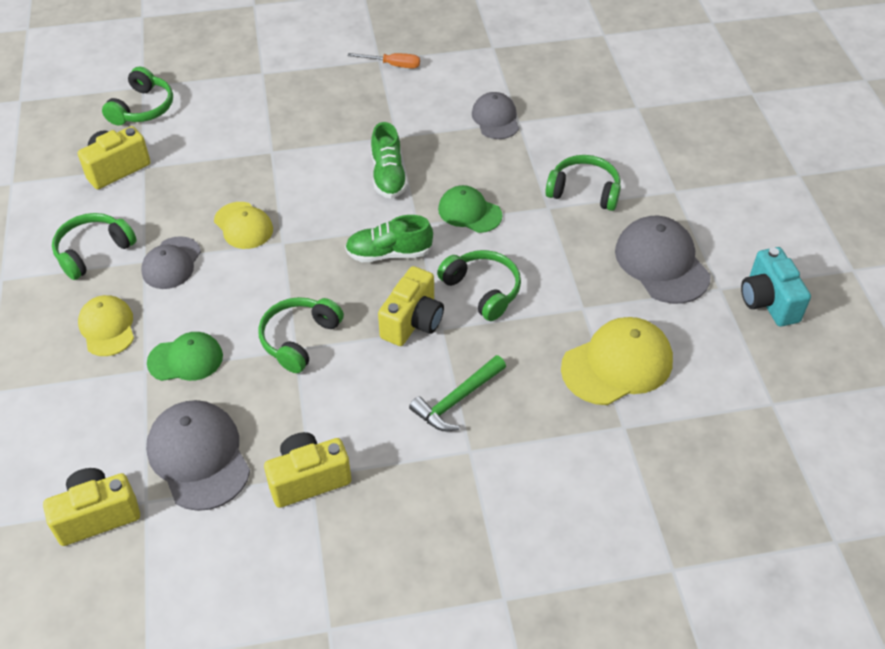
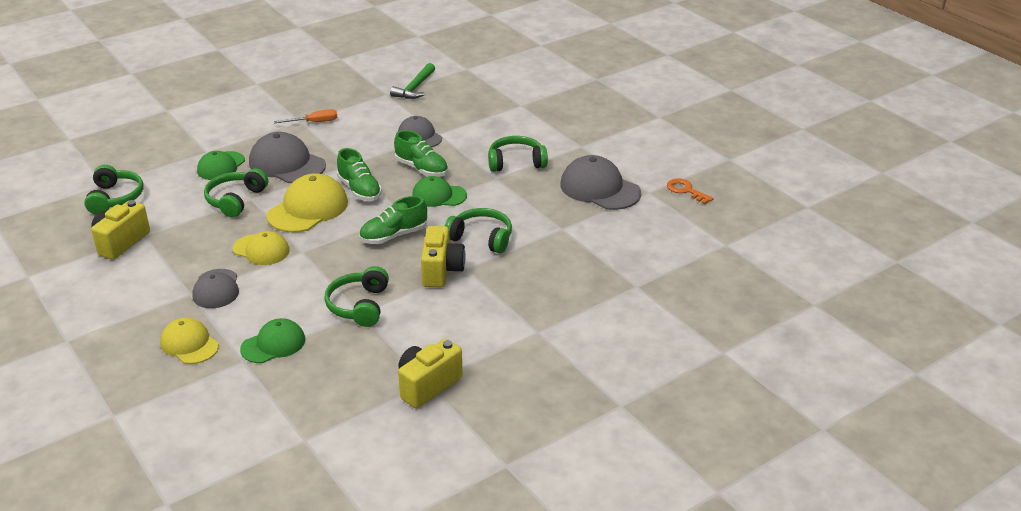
camera: 25 degrees left, 15 degrees down
yellow camera [43,468,140,546] -> none
green headphones [52,213,137,280] -> green headphones moved to [204,168,268,217]
grey cap [146,400,250,511] -> grey cap moved to [249,132,326,183]
green hammer [409,355,506,432] -> green hammer moved to [390,63,435,99]
yellow cap [561,317,673,405] -> yellow cap moved to [267,173,348,233]
turquoise camera [741,247,811,326] -> orange key [667,178,714,204]
none -> green cap [197,151,245,180]
none -> green shoe [394,130,448,177]

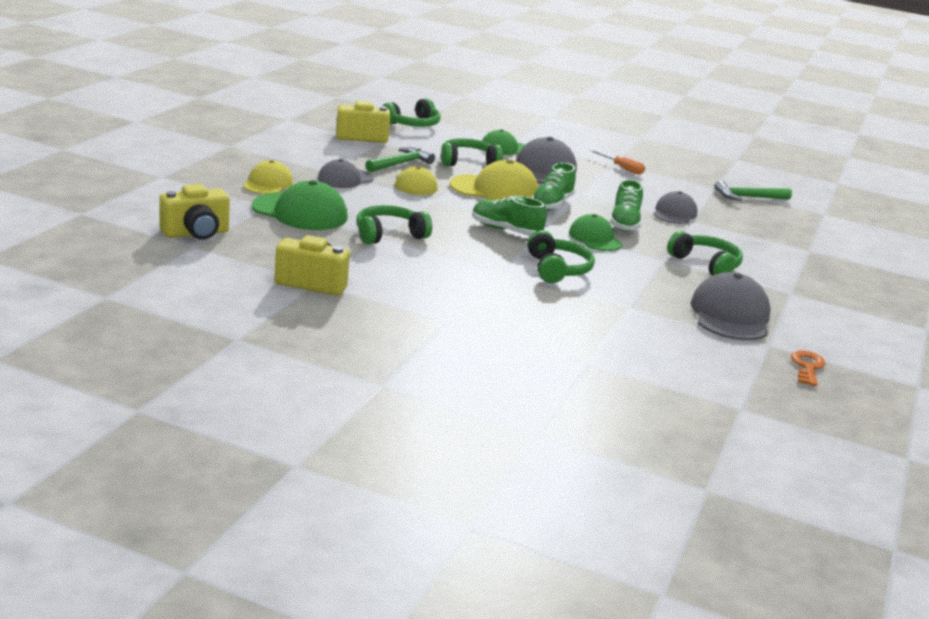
camera: 55 degrees right, 10 degrees down
green cap [240,318,305,363] -> green cap [252,180,348,230], size x1.56
yellow camera [421,226,466,287] -> yellow camera moved to [160,184,230,240]
none -> green hammer [365,147,435,172]

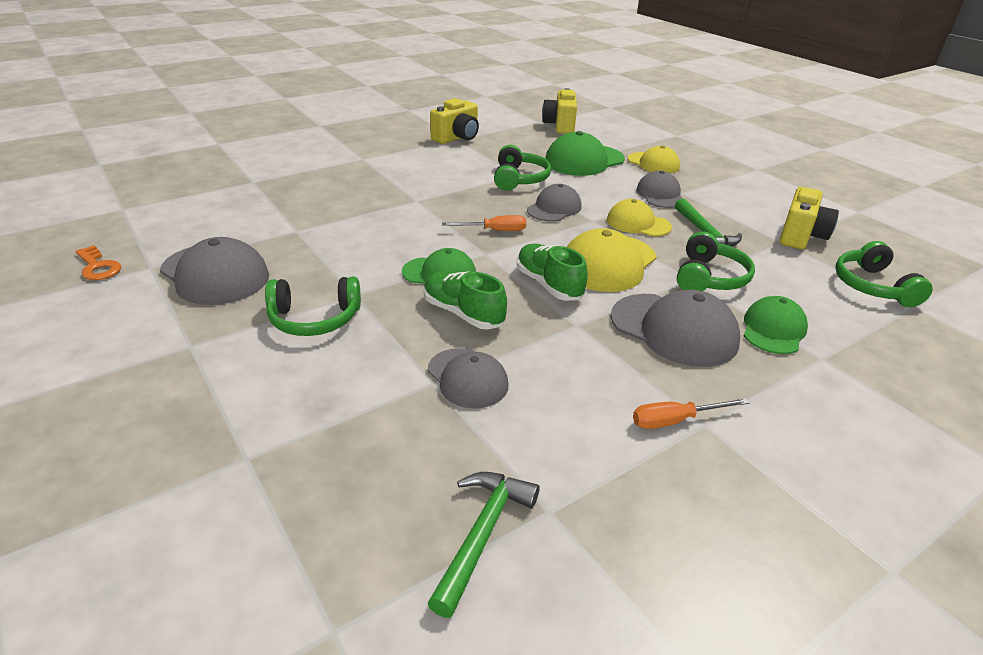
camera: 125 degrees right, 10 degrees up
green shoe [472,196,547,236] -> orange screwdriver [442,215,526,231]
green headphones [527,230,595,283] -> none
none -> grey cap [527,184,582,222]

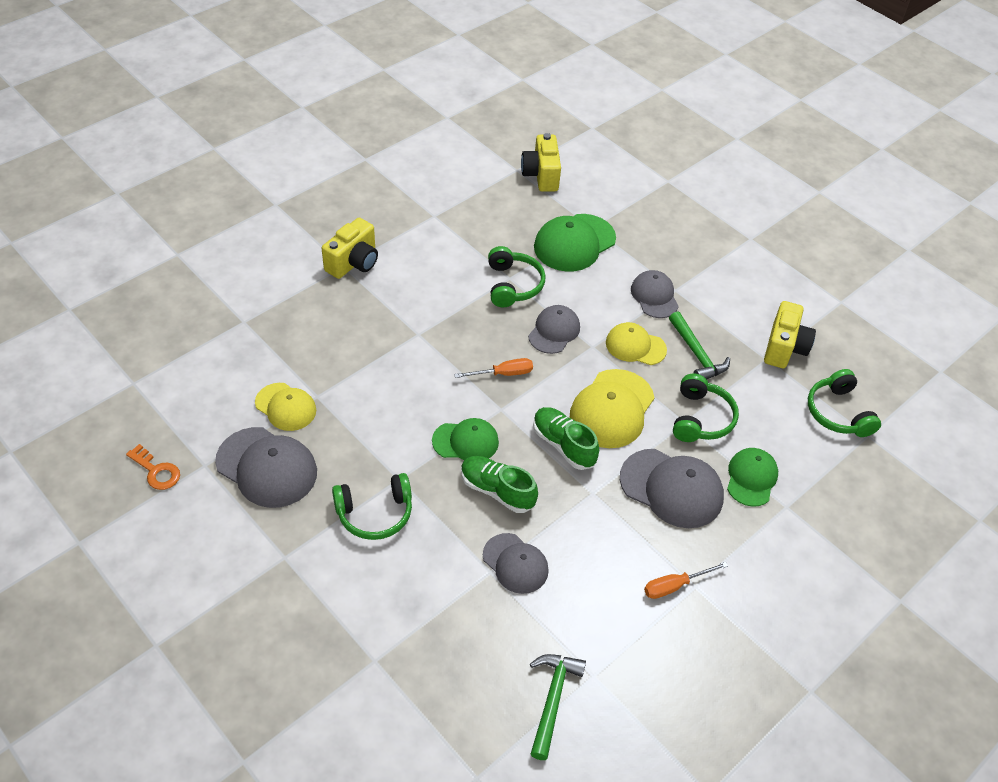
camera: 10 degrees left, 15 degrees up
yellow camera [430,98,479,144] -> yellow camera moved to [322,218,378,279]
yellow cap [628,146,680,173] -> yellow cap moved to [255,383,316,431]

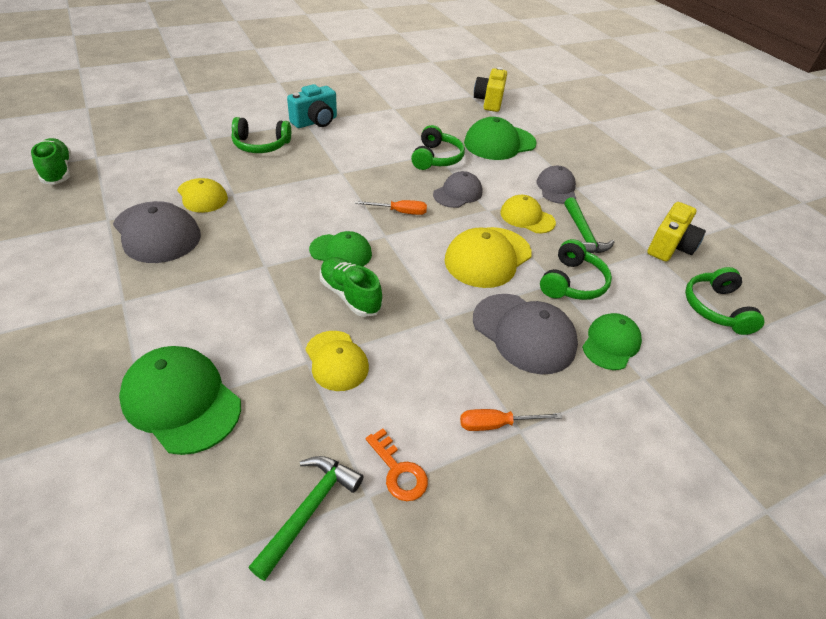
camera: 15 degrees right, 5 degrees down
orange key [126,444,180,490] -> orange key moved to [366,429,428,501]
yellow camera [322,218,378,279] -> turquoise camera [287,84,337,128]
green headphones [332,473,412,540] -> green headphones moved to [231,117,291,153]
grey cap [483,533,549,594] -> yellow cap [306,331,369,391]
green shoe [533,407,599,470] -> green shoe moved to [31,138,71,185]
none -> green cap [119,346,241,455]

